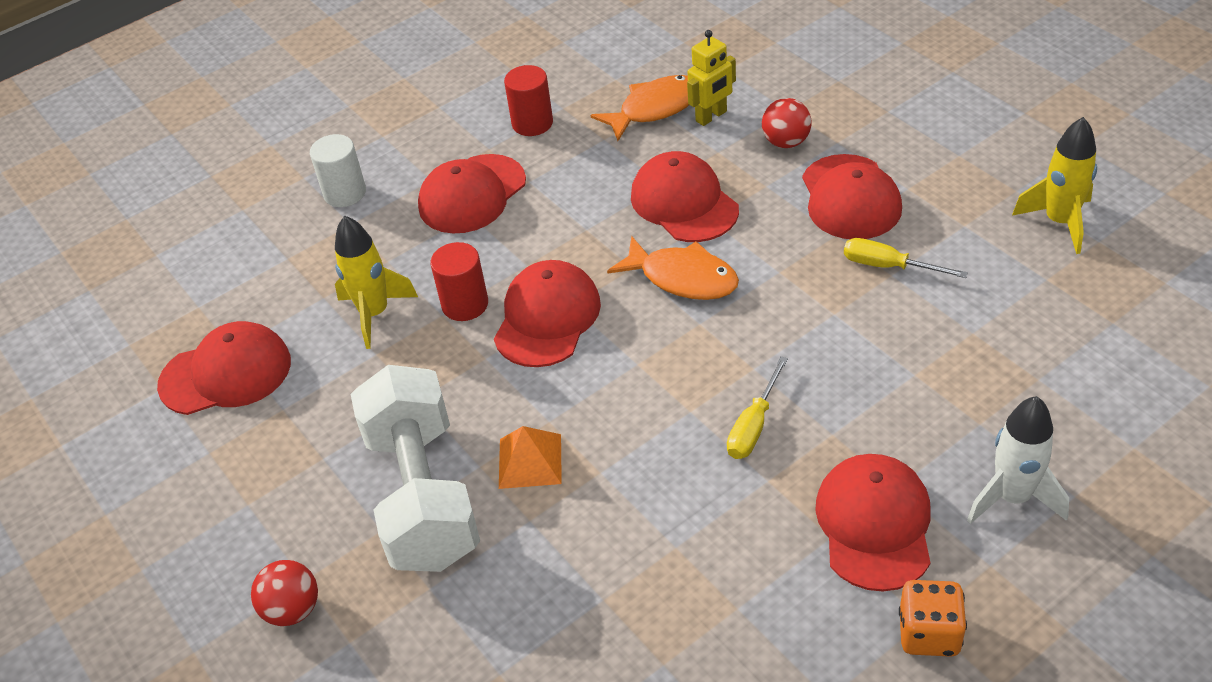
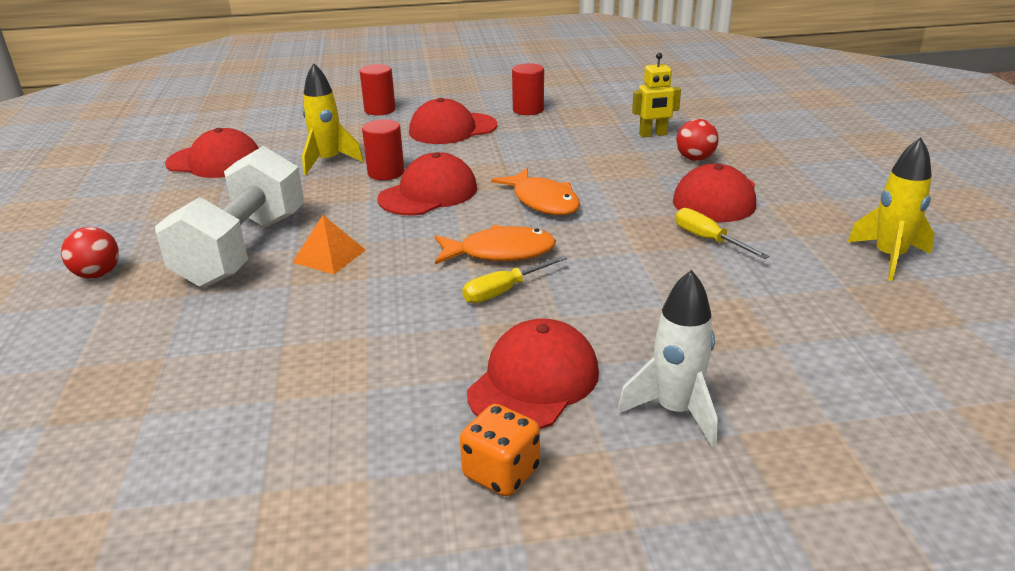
camera: 25 degrees right, 15 degrees down
white cylinder [310,134,366,207] -> red cylinder [360,64,396,115]
orange fish [590,75,689,141] -> orange fish moved to [435,225,556,264]
red cap [631,151,739,242] -> none

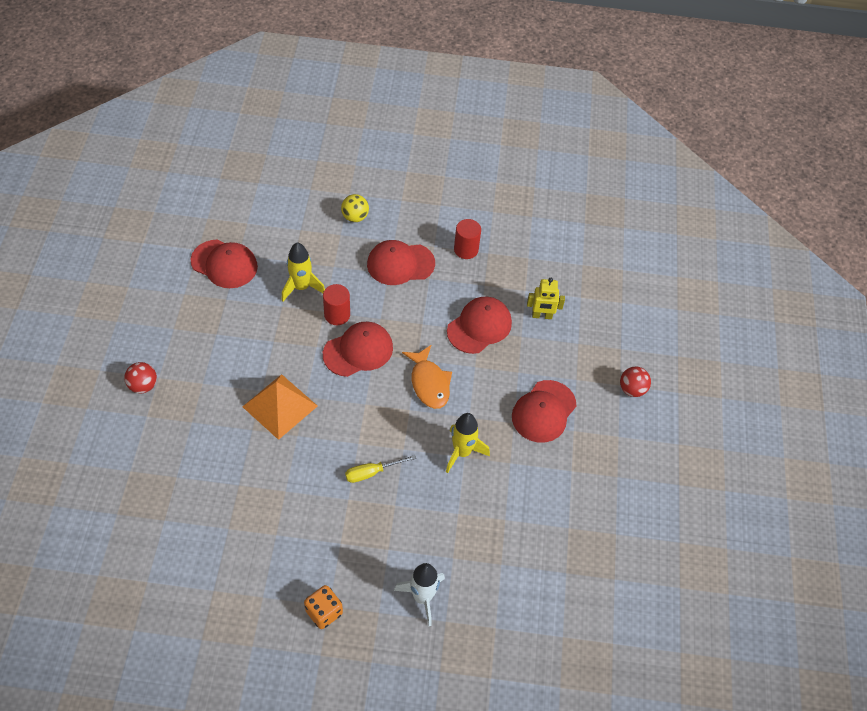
camera: 10 degrees right, 25 degrees up
white dumbbell [155,146,305,288] -> none
orange pyramid [292,215,366,274] -> orange pyramid [242,374,318,440], size x1.64
red cylinder [360,64,396,115] -> yellow ball [341,194,369,222]
orange fish [435,225,556,264] -> none
red cap [467,318,599,429] -> red cap moved to [447,296,512,354]
yellow screwdriver [675,208,770,259] -> none
red ball [676,119,719,161] -> red ball moved to [620,367,651,397]
yellow rocket [848,137,935,281] -> yellow rocket moved to [446,413,490,473]

